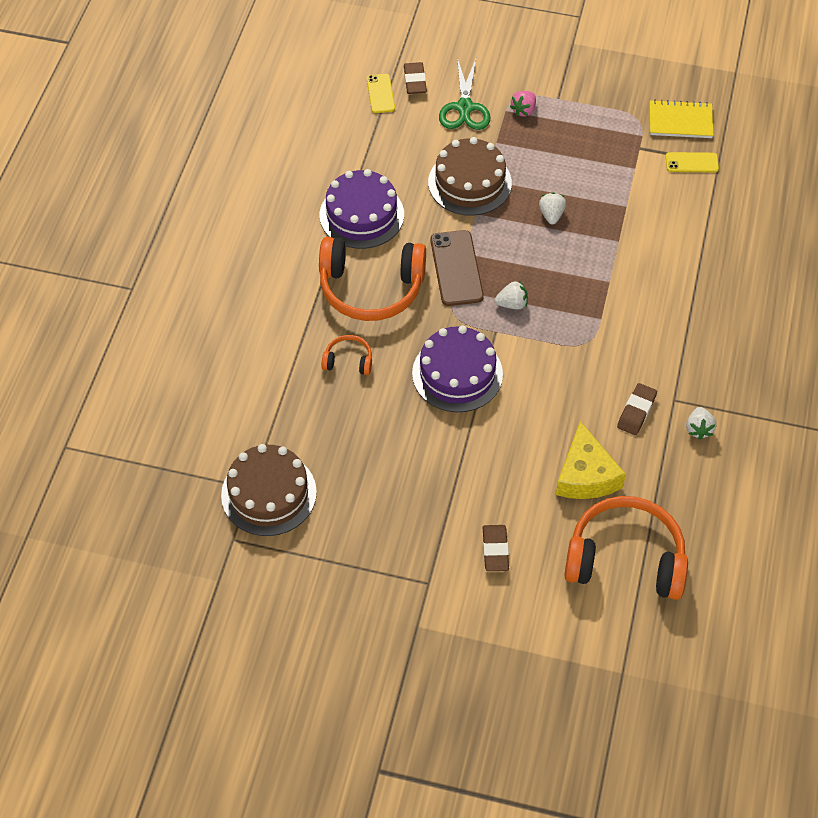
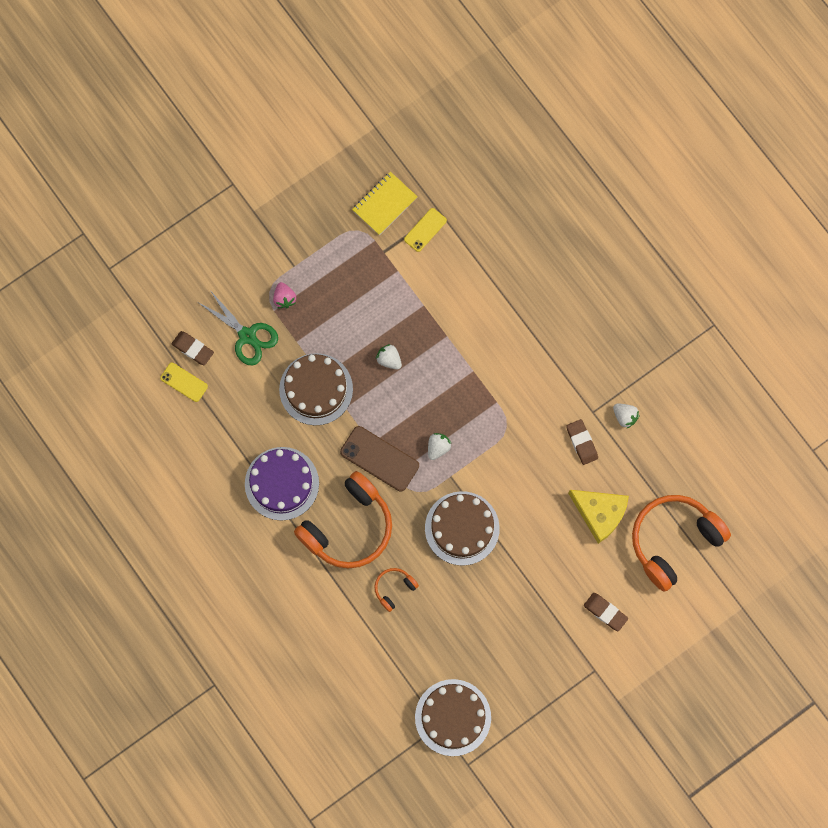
camera: 50 degrees left, 20 degrees up
purple cake [412,326,503,412] -> brown cake [425,491,500,566]

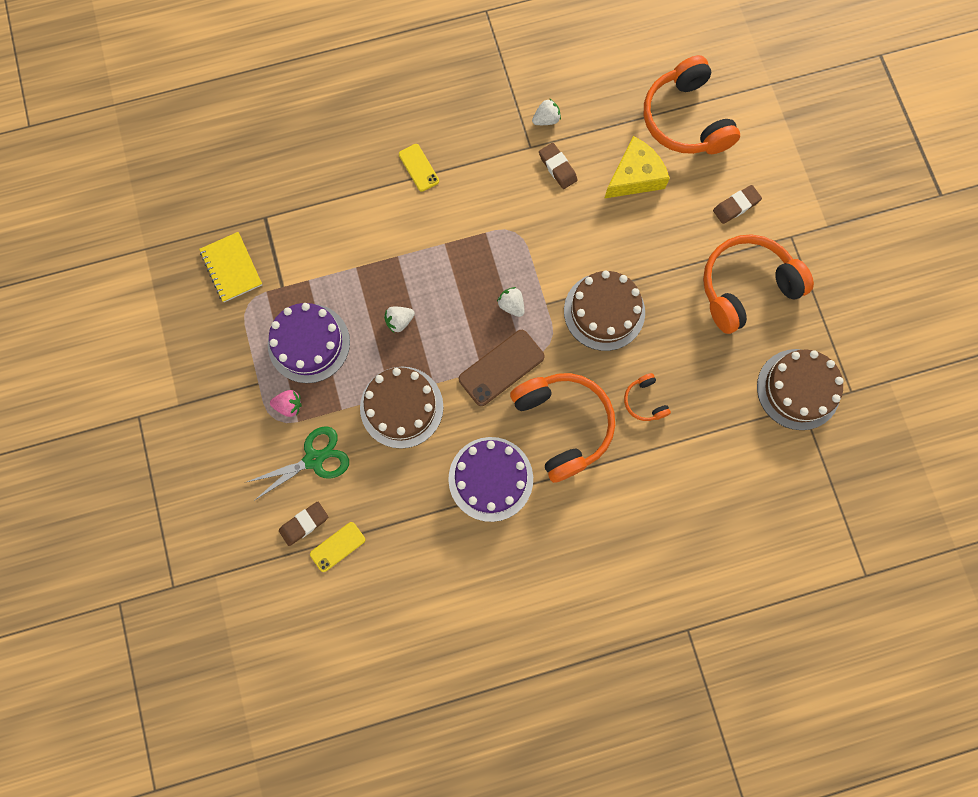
camera: 70 degrees left, 0 degrees up
yellow phone [404,208,447,252] -> yellow phone moved to [399,144,439,192]
brown eraser [566,419,598,465] -> brown eraser turned 60 degrees clockwise [539,143,578,189]
none -> purple cake [268,303,350,383]
none -> orange headphones [703,234,814,334]

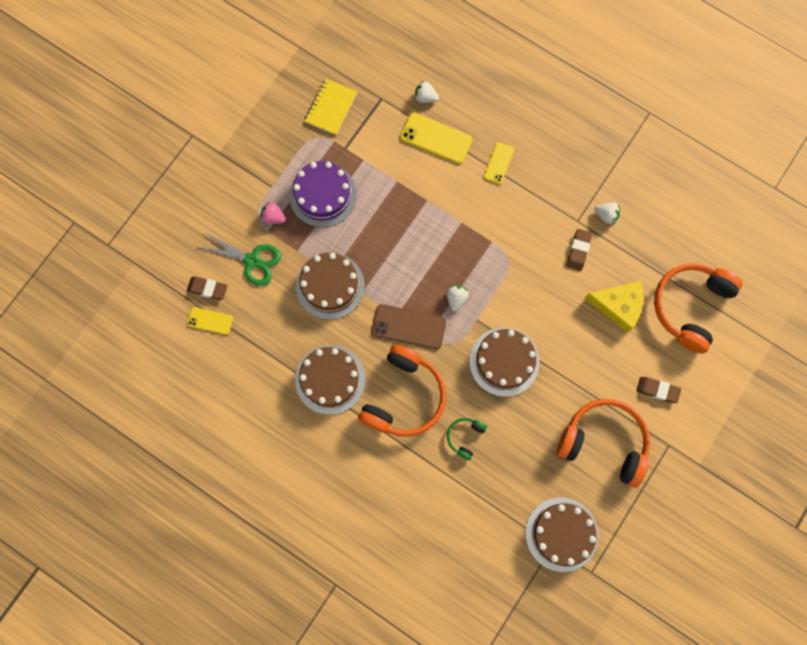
camera: 50 degrees right, 0 degrees up
pink strawberry [270,390,302,417] -> pink strawberry turned 150 degrees clockwise [260,202,286,224]
white strawberry [384,307,415,333] -> white strawberry moved to [414,81,439,103]
purple cake [448,437,533,522] -> brown cake [295,345,366,415]
orange headphones [624,373,671,421] -> green headphones [447,418,487,460]
none -> yellow phone [400,113,472,164]

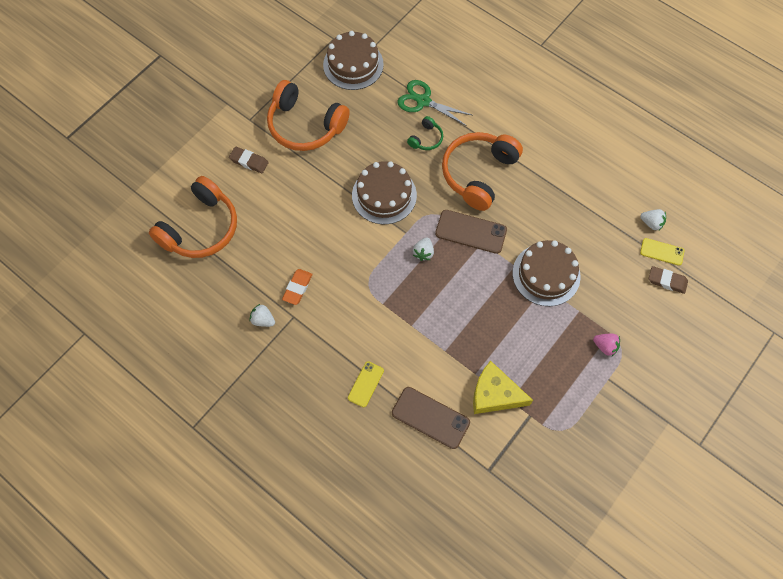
camera: 175 degrees left, 10 degrees down
green scissors [199,232,281,286] -> green scissors moved to [398,80,472,126]
purple cake [289,161,357,227] -> none
brown cake [295,345,366,415] -> none
yellow notebook [305,79,357,135] -> none
yellow phone [400,113,472,164] -> brown phone [392,387,470,449]
white strawberry [414,81,439,103] -> white strawberry moved to [640,209,666,230]
brown eraser [567,229,592,271] -> orange eraser [282,269,312,305]
yellow cheese [584,281,643,333] -> yellow cheese moved to [473,361,533,414]

